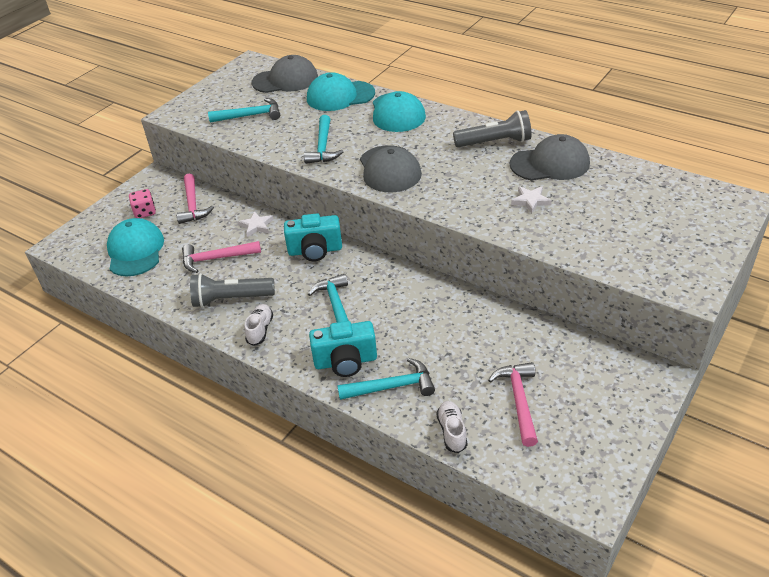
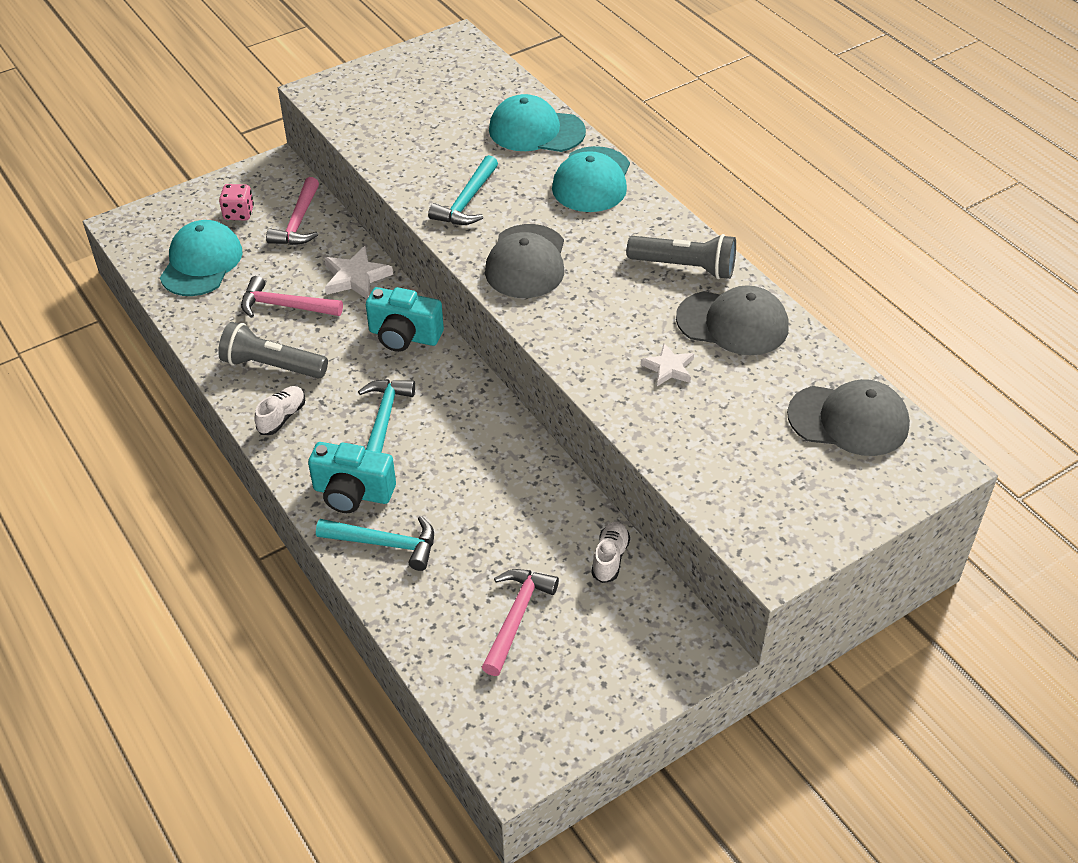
camera: 20 degrees right, 5 degrees up
turquoise hammer [208,98,280,123] -> none
white star [238,211,274,237] -> white star [325,246,393,299], size x1.50
grey cap [252,55,318,93] -> grey cap moved to [787,379,910,456]
white shoe [436,401,468,453] -> white shoe moved to [591,522,630,583]

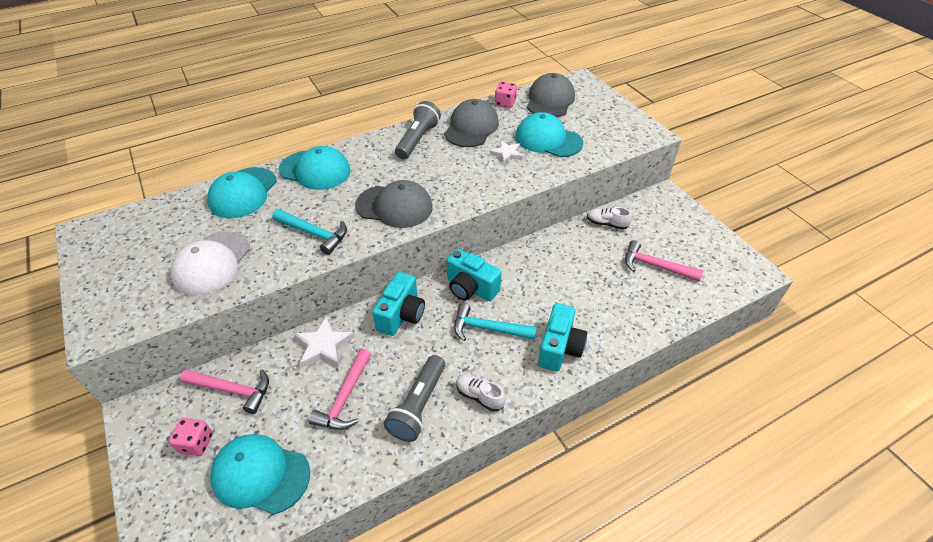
camera: 85 degrees left, 0 degrees up
turquoise hammer [316,516,434,571] -> none
none -> white cap [170,231,250,296]
none -> turquoise camera [446,249,502,301]
none -> pink dice [495,82,517,108]
none -> turquoise cap [515,112,583,157]

